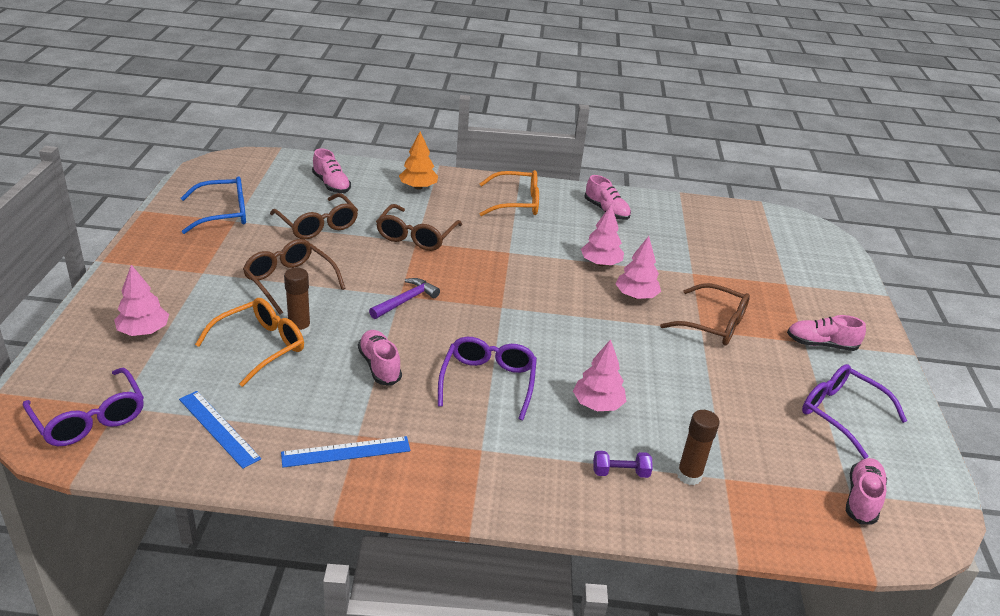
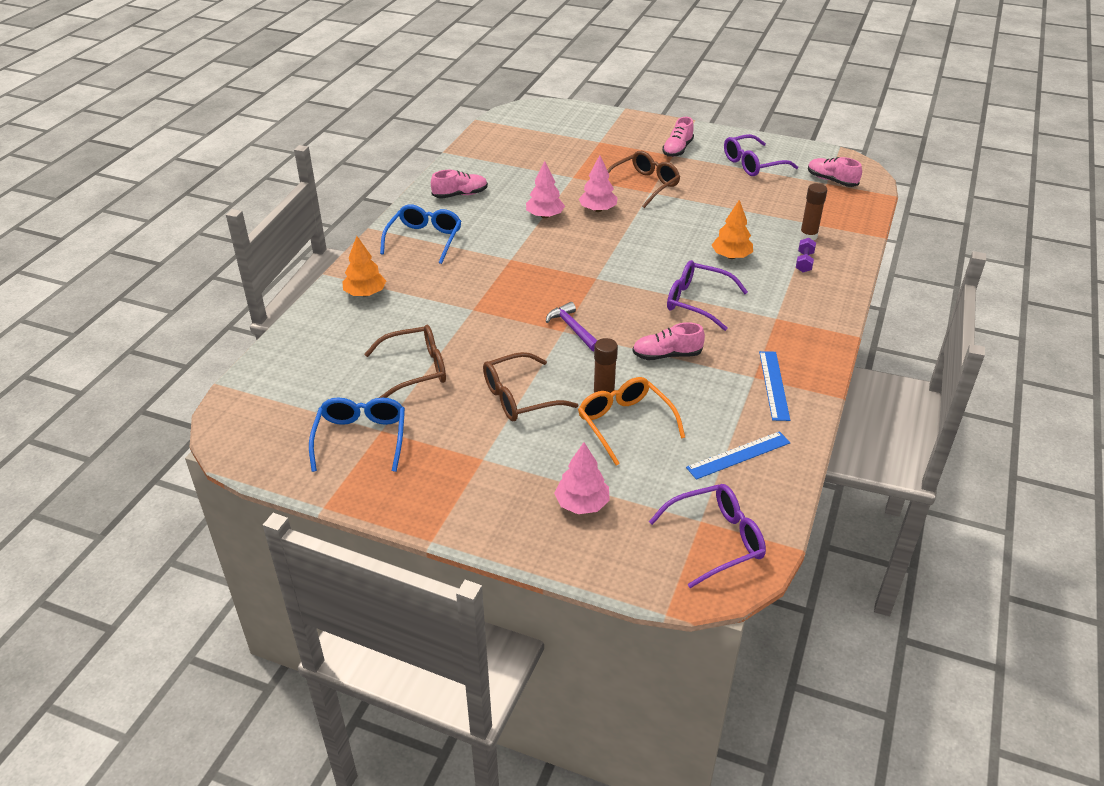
camera: 70 degrees left, 5 degrees up
pink shoe [312,148,351,193] -> none
brown glasses [376,204,462,251] -> none
orange glasses [480,170,539,216] -> blue glasses [380,204,462,264]
pink tree [573,339,627,411] -> orange tree [712,200,753,259]

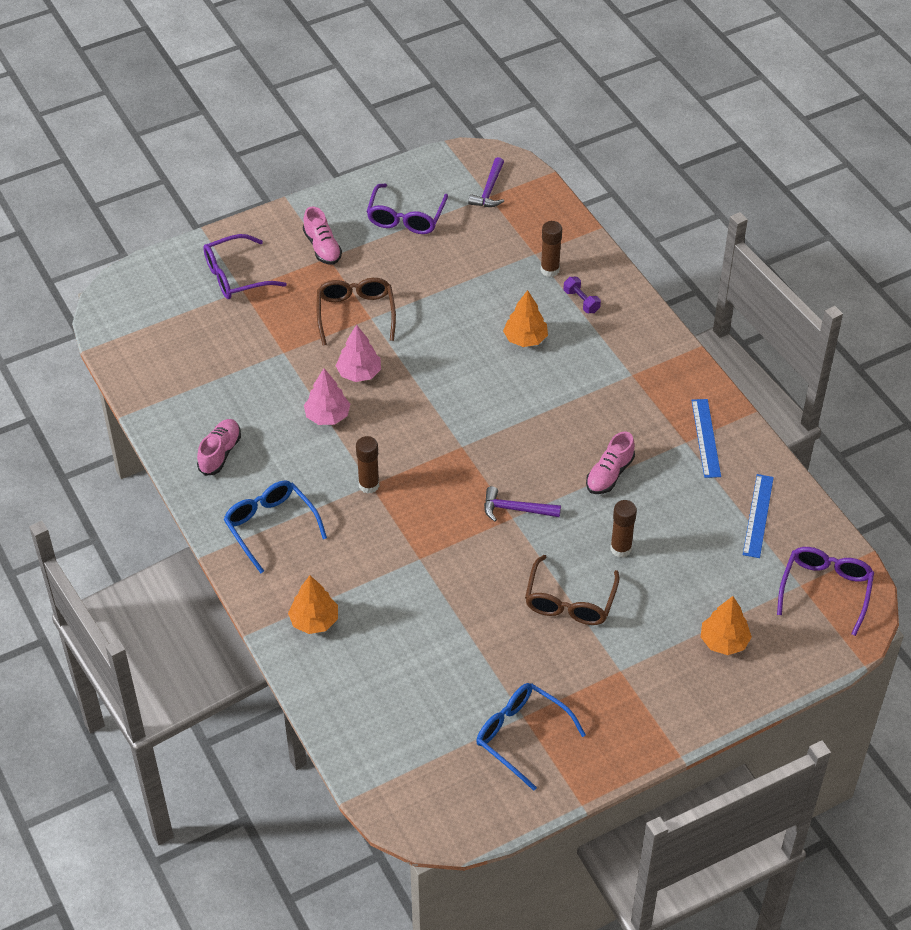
camera: 50 degrees left, 10 degrees up
brown glasses [364,325,446,398] -> none
pink tree [554,442,610,514] -> orange tree [701,596,752,655]
orange glasses [578,377,685,466] -> none
purple glasses [667,260,748,331] -> purple glasses moved to [203,234,287,299]
blue ruler [759,351,790,421] -> blue ruler turned 45 degrees clockwise [691,399,721,478]
pink shoe [808,157,862,187] -> purple hammer [468,157,504,207]
none -> brown glue stick [356,436,379,494]

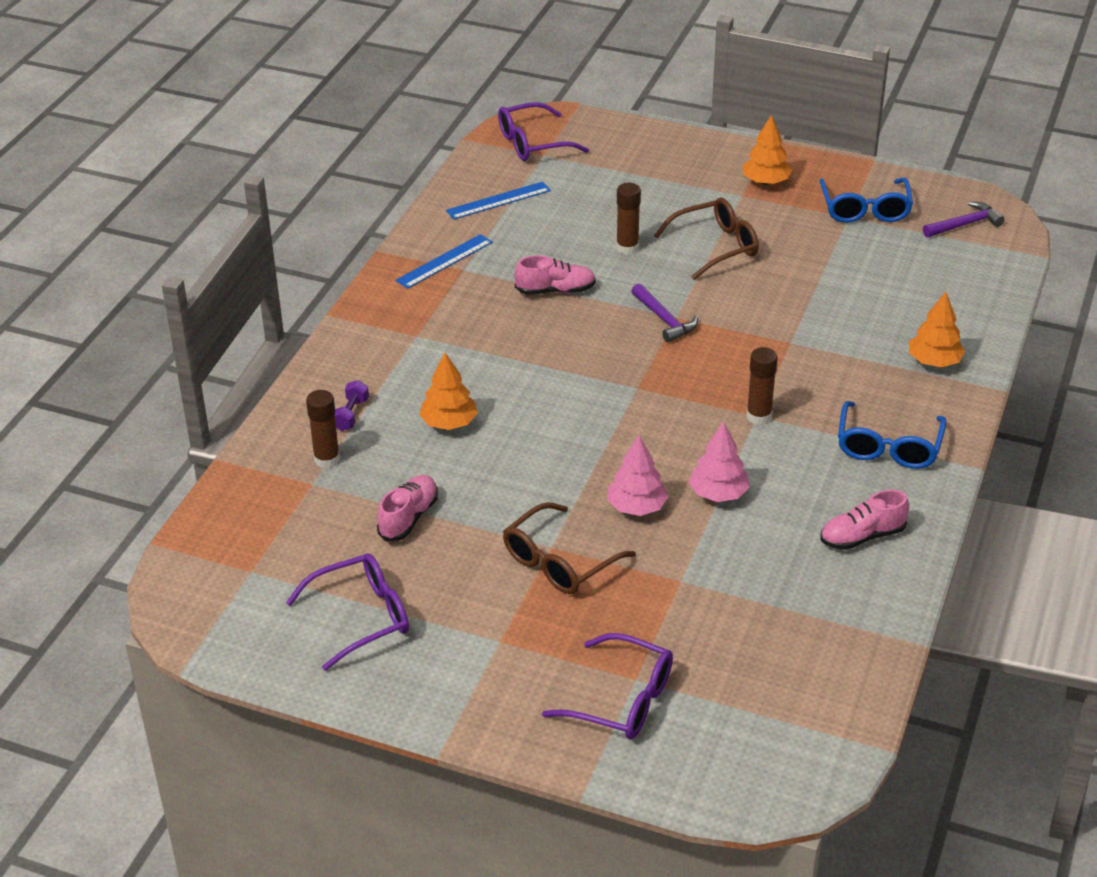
camera: 130 degrees left, 10 degrees down
pink shoe [303,206,342,265] -> pink shoe moved to [377,475,438,541]
purple hammer [468,157,504,207] -> purple hammer moved to [923,202,1005,237]
orange tree [701,596,752,655] -> orange tree moved to [742,115,792,185]

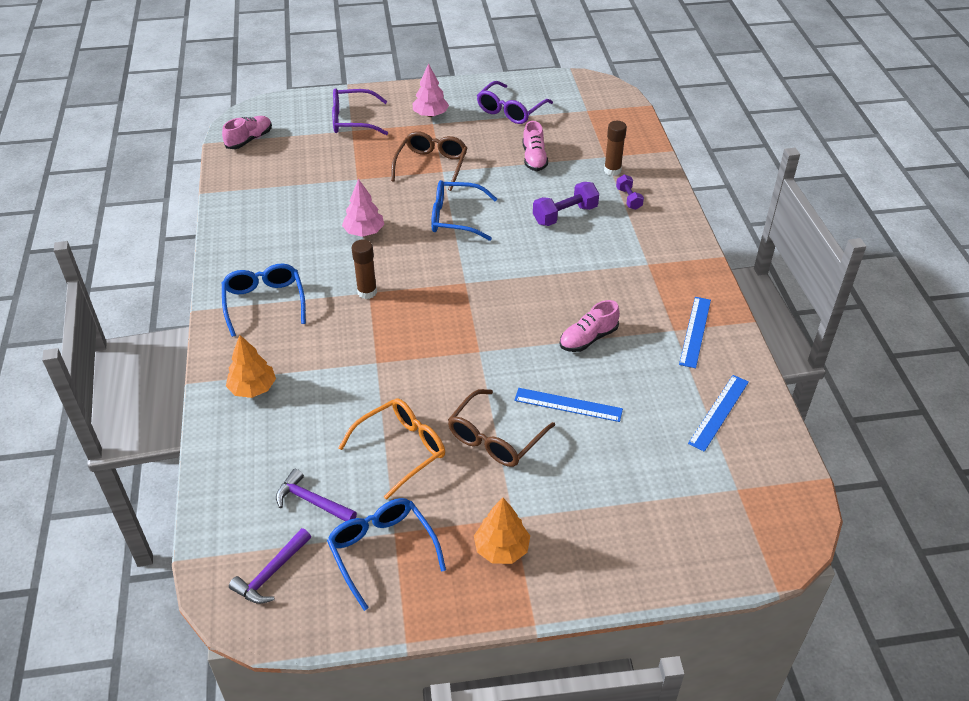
camera: 150 degrees right, 5 degrees up
orange tree [419,353,478,430] -> purple dumbbell [533,182,599,226]
purple glasses [498,102,589,161] -> none
pink tree [607,435,669,516] -> pink tree moved to [413,63,449,117]
brown glue stick [616,183,641,255] -> blue ruler [514,388,623,422]
purple hammer [631,284,698,343] -> purple hammer moved to [276,469,357,521]
pink shoe [820,490,909,550] -> pink shoe moved to [222,116,272,149]
none -> orange glasses [338,398,445,500]
none -> blue glasses [431,180,497,241]

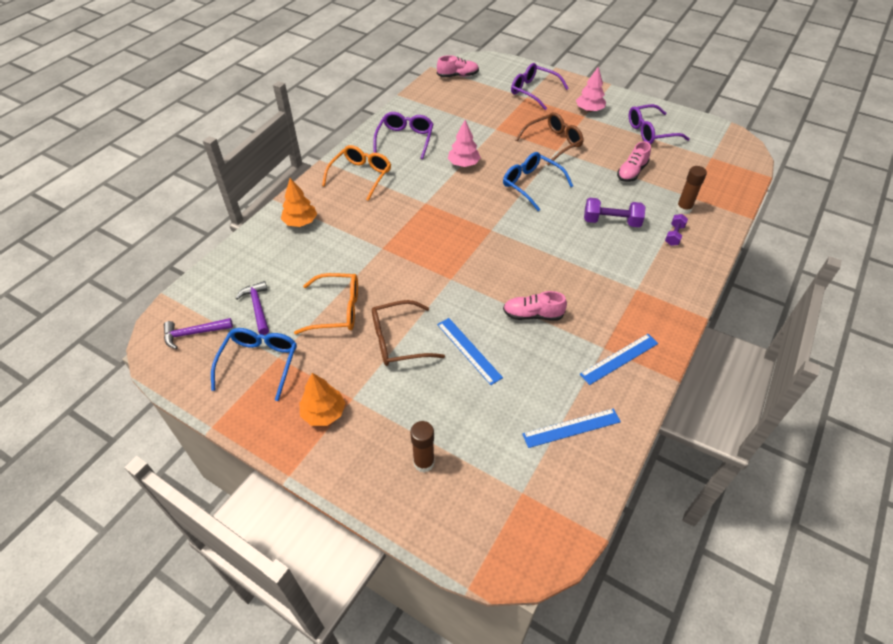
camera: 40 degrees right, 5 degrees up
blue glasses [222,263,306,337] -> orange glasses [322,145,391,201]
brown glue stick [352,239,377,299] -> brown glue stick moved to [410,421,435,472]
none -> purple glasses [373,112,433,159]

